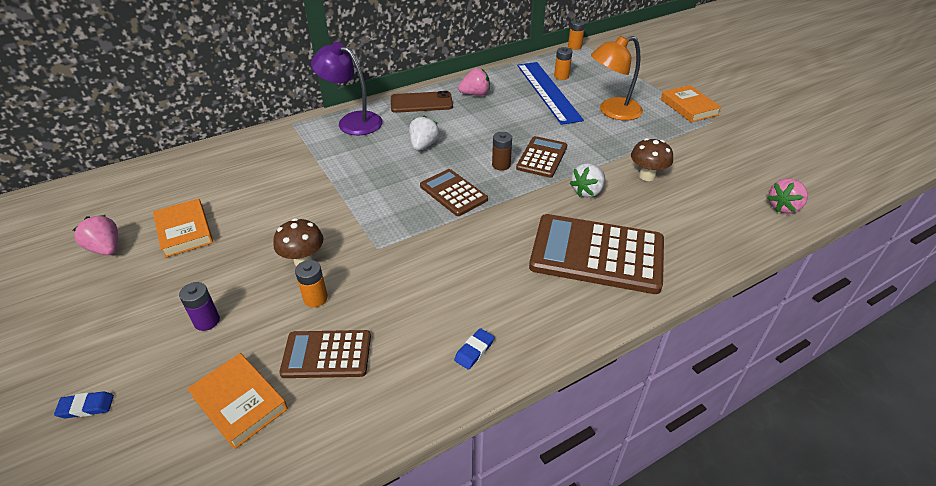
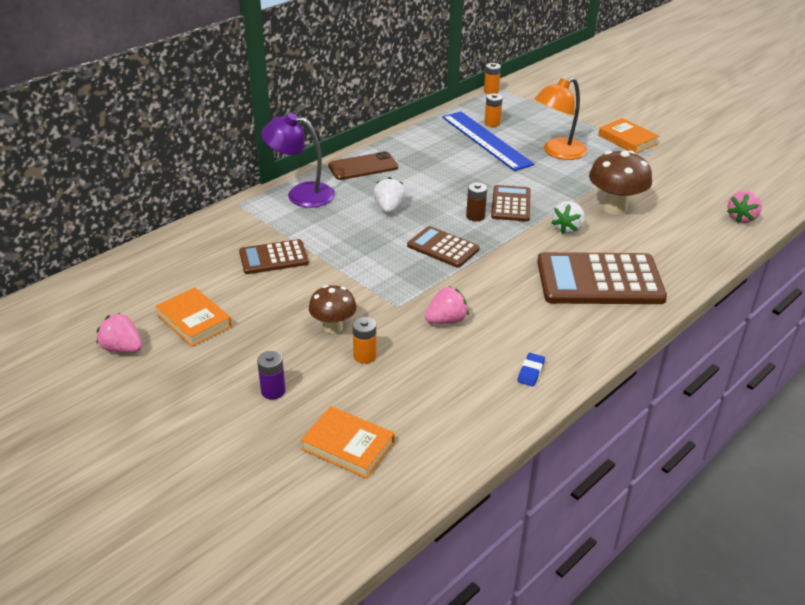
camera: 15 degrees left, 5 degrees down
blue eraser [54,391,114,418] -> none
brown calculator [279,330,371,378] -> brown calculator moved to [239,239,309,274]
pink strawberry [458,68,490,96] -> pink strawberry moved to [425,286,469,324]
brown mushroom [631,138,673,181] -> brown mushroom [589,150,652,215], size x1.56

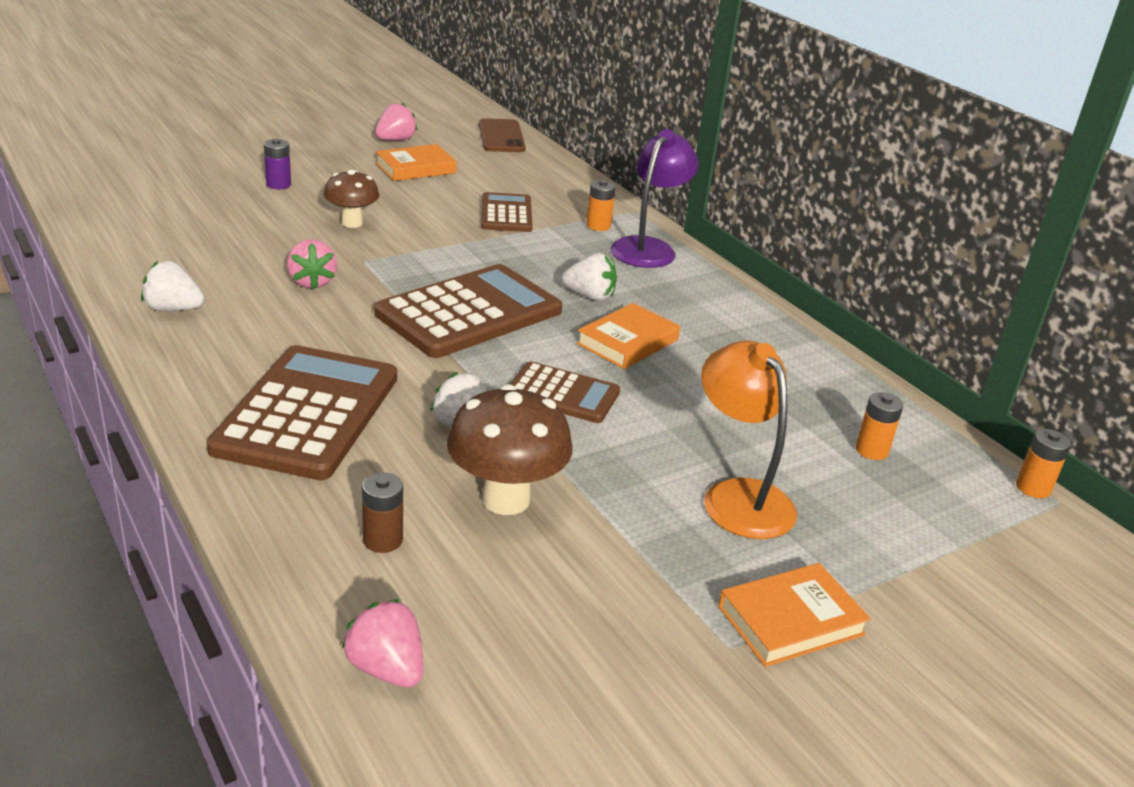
camera: 100 degrees right, 5 degrees down
orange book [301,406,395,479] -> orange book moved to [576,303,680,369]
brown phone [328,151,398,180] -> brown phone moved to [479,118,526,152]
orange battery [353,317,377,364] -> orange battery moved to [586,180,616,231]
brown calculator [407,226,479,268] -> brown calculator [374,264,562,358], size x1.78
blue ruler [442,112,534,171] -> none
brown battery [466,183,487,221] -> brown battery moved to [362,473,403,553]
blue eraser [517,353,545,386] -> white strawberry [141,261,205,311]

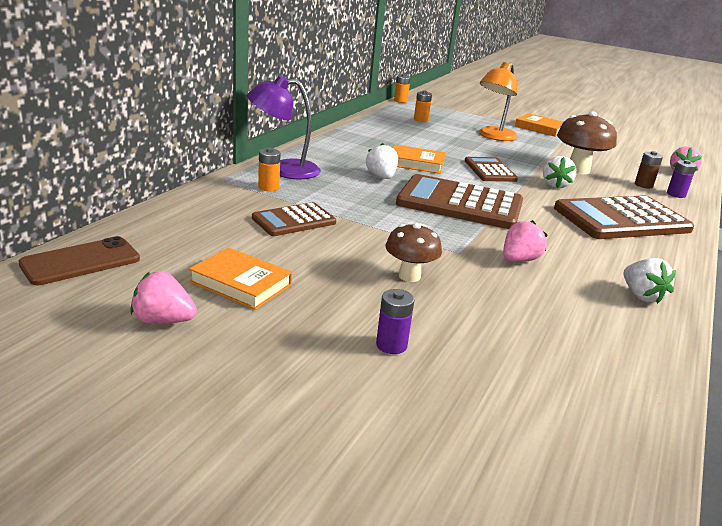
camera: 120 degrees left, 5 degrees down
none -> purple battery [667,160,697,198]

